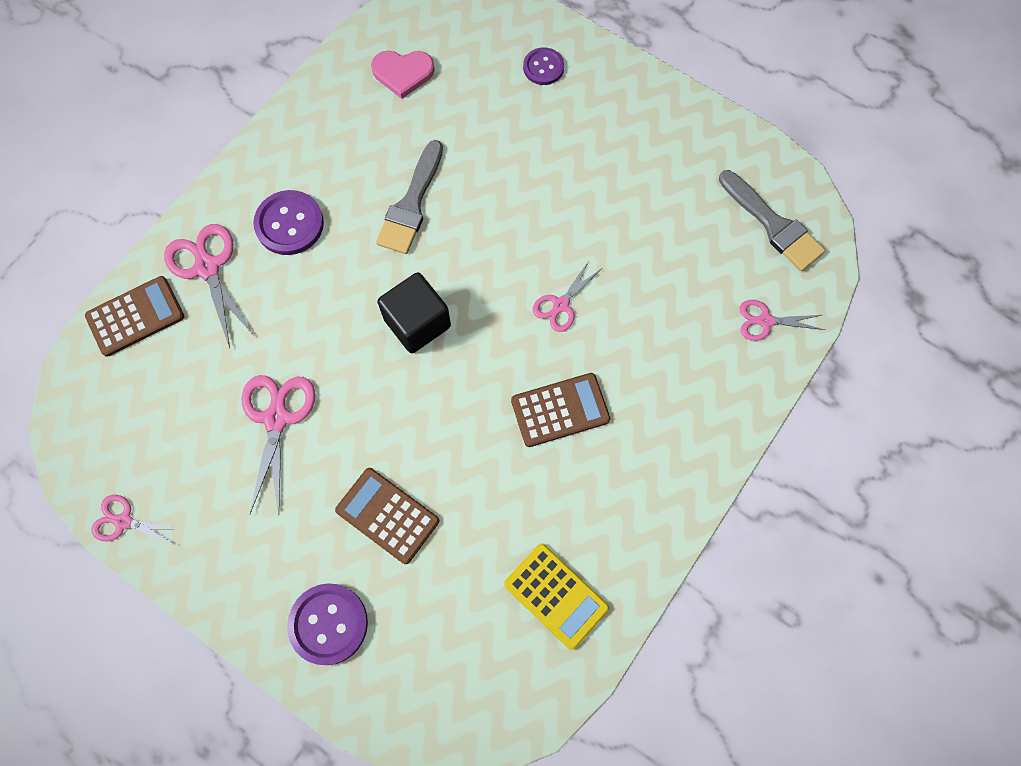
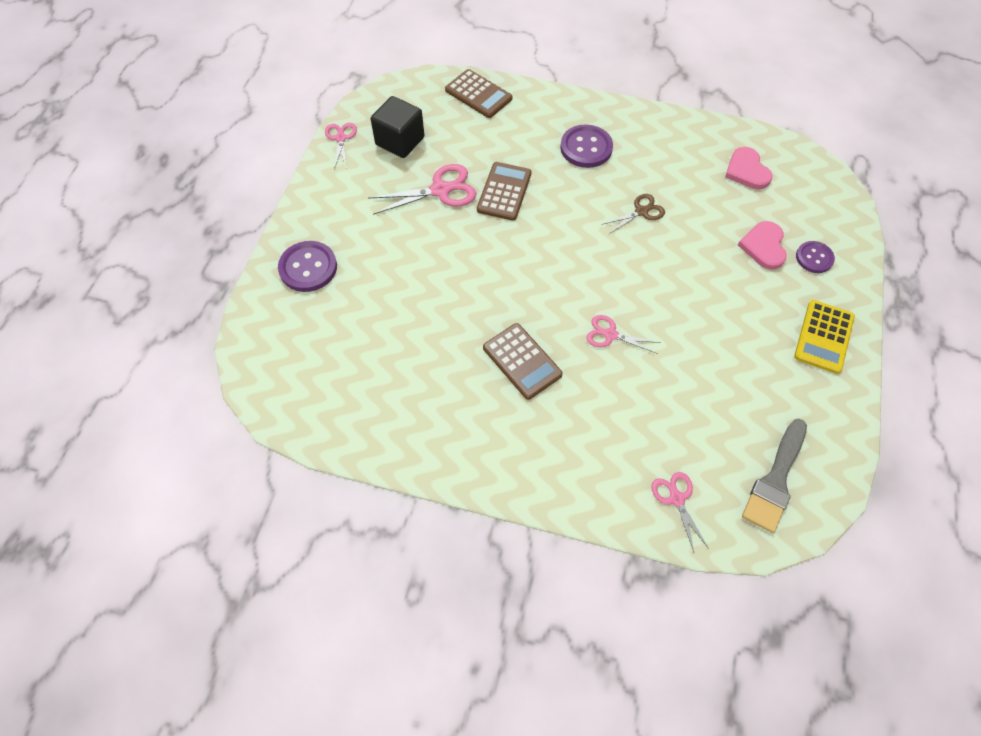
camera: 70 degrees right, 10 degrees down
pink scissors [164,224,255,348] -> none
brown calculator [335,468,439,564] -> brown calculator moved to [477,162,532,221]
grey brush [376,140,443,254] -> brown scissors [601,194,665,234]
black cube [377,272,451,353] -> black cube moved to [371,96,424,158]
yellow calculator [504,543,610,650] -> yellow calculator moved to [794,300,855,374]
none -> pink heart [738,221,787,270]

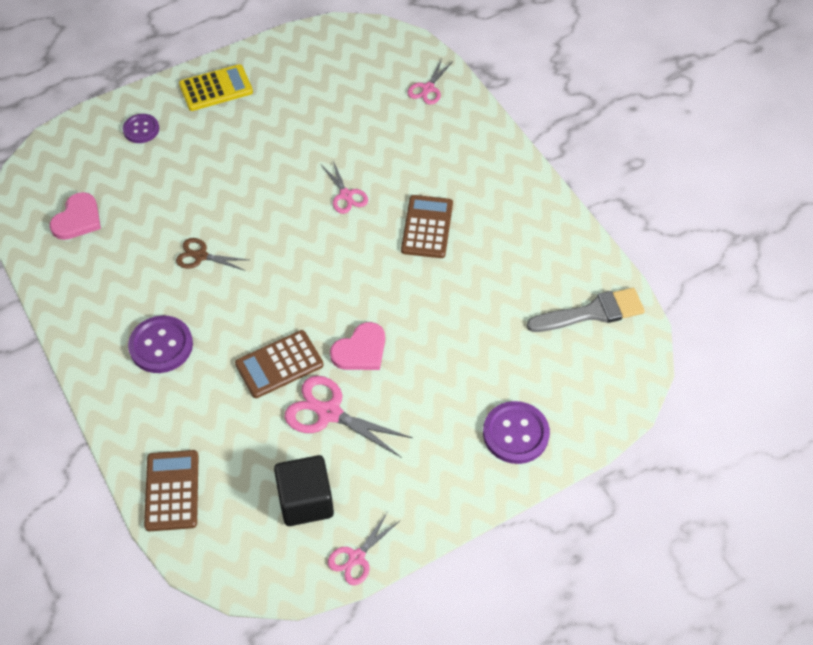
camera: 135 degrees left, 5 degrees down
pink heart [738,221,787,270] -> pink heart moved to [330,322,385,370]
grey brush [742,419,807,533] -> grey brush moved to [527,288,645,332]

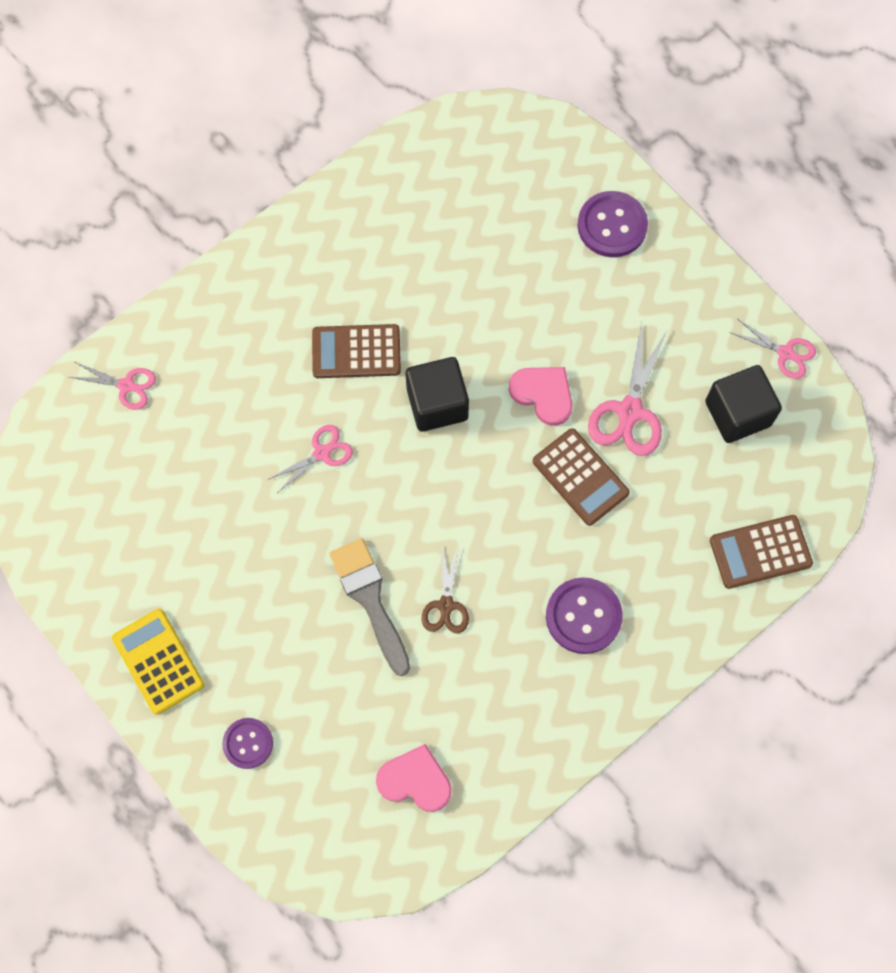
camera: 100 degrees left, 15 degrees up
grey brush [527,288,645,332] -> grey brush moved to [330,538,410,676]
none -> black cube [406,357,469,432]

